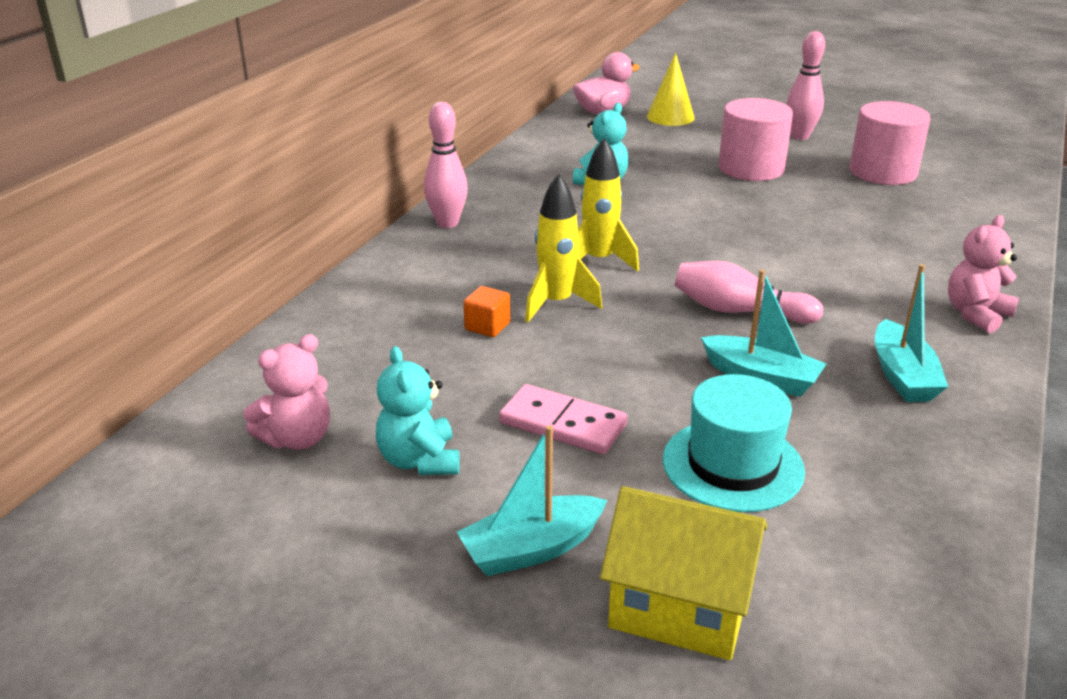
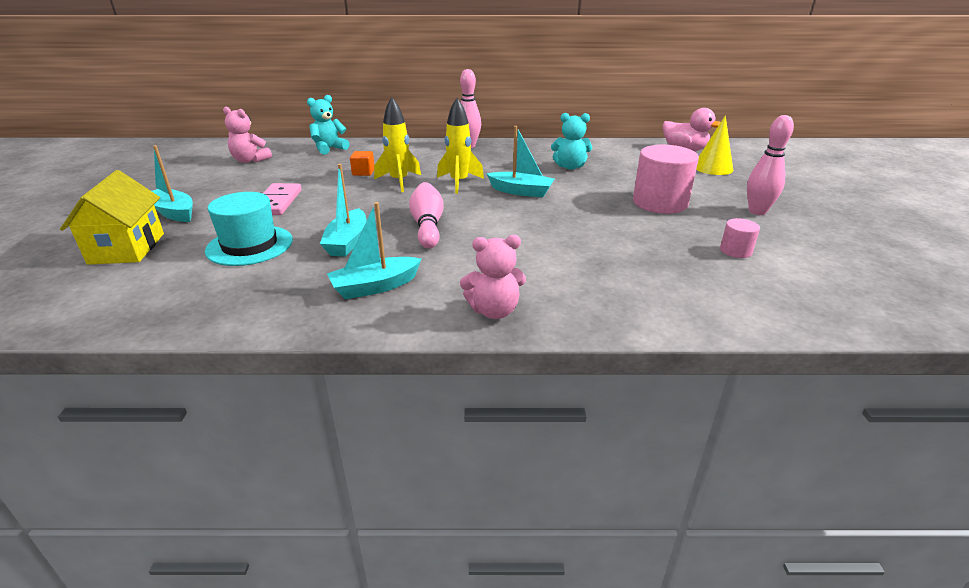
camera: 65 degrees right, 0 degrees up
turquoise teddy bear [376,346,460,475] -> turquoise teddy bear moved to [307,95,350,155]
pink cylinder [850,101,931,185] -> pink cylinder [720,218,760,258], size x0.48
pink teddy bear [948,215,1019,333] -> pink teddy bear turned 150 degrees clockwise [460,235,526,319]
none -> turquoise boat [486,126,555,197]

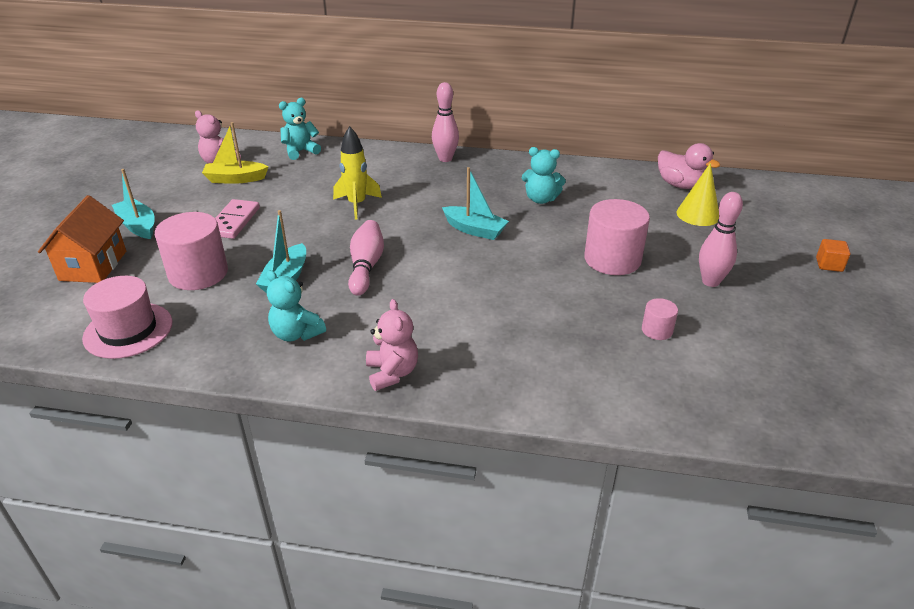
camera: 10 degrees right, 5 degrees up
yellow house [60,170,164,265] -> orange house [38,195,126,283]
turquoise hat [205,192,293,266] -> pink cylinder [155,212,228,290]
turquoise boat [327,202,422,299] -> turquoise teddy bear [267,270,326,342]
orange cube [350,151,374,176] -> orange cube moved to [816,239,851,272]
yellow rocket [437,98,484,194] -> none
pink teddy bear [460,235,526,319] -> pink teddy bear turned 105 degrees counterclockwise [366,299,418,391]
none -> pink hat [82,276,173,359]
none -> yellow boat [202,122,269,184]

